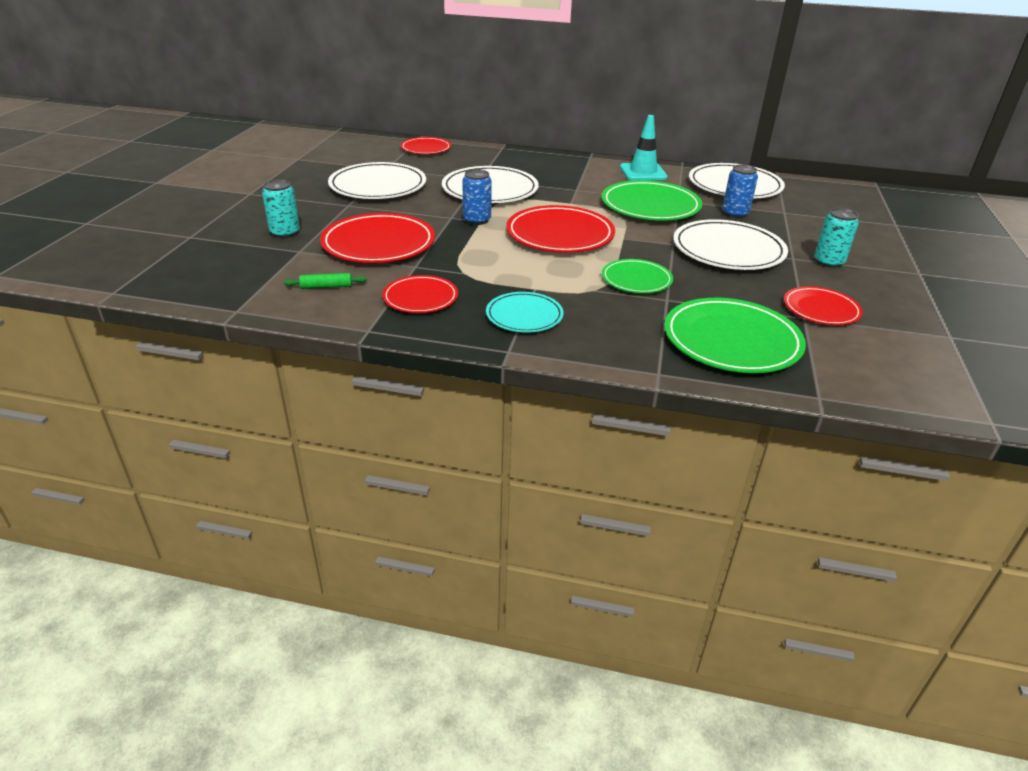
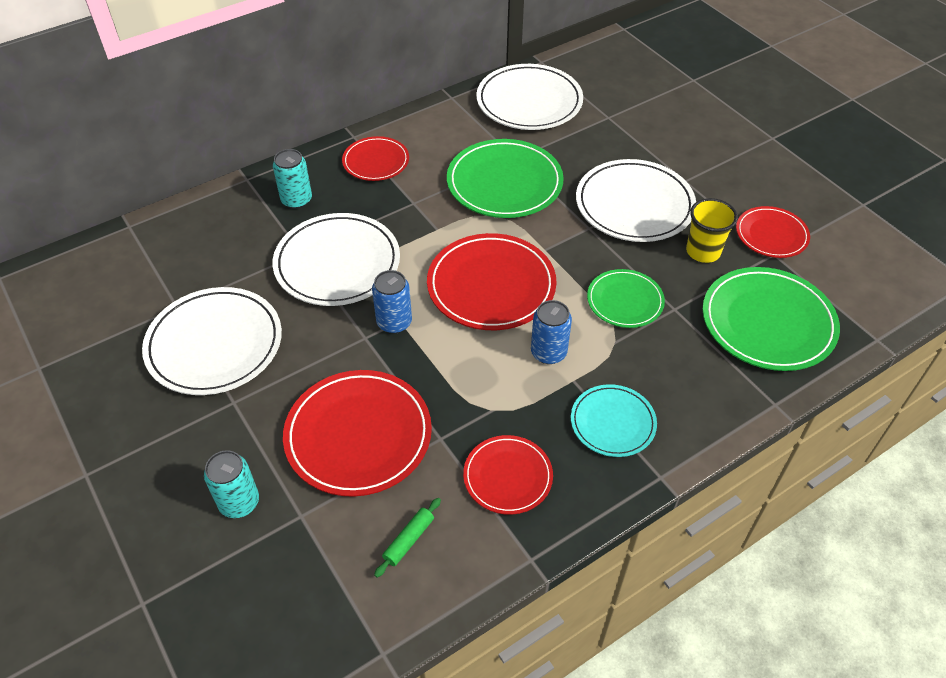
camera: 45 degrees left, 15 degrees up
red plate [401,137,451,154] -> red plate moved to [342,136,409,181]
turquoise traffic cone [620,115,668,180] -> none
blue can [722,165,758,218] -> blue can moved to [531,300,572,364]
turquoise can [814,208,859,268] -> turquoise can moved to [273,149,312,209]
none -> yellow cup [686,198,738,263]

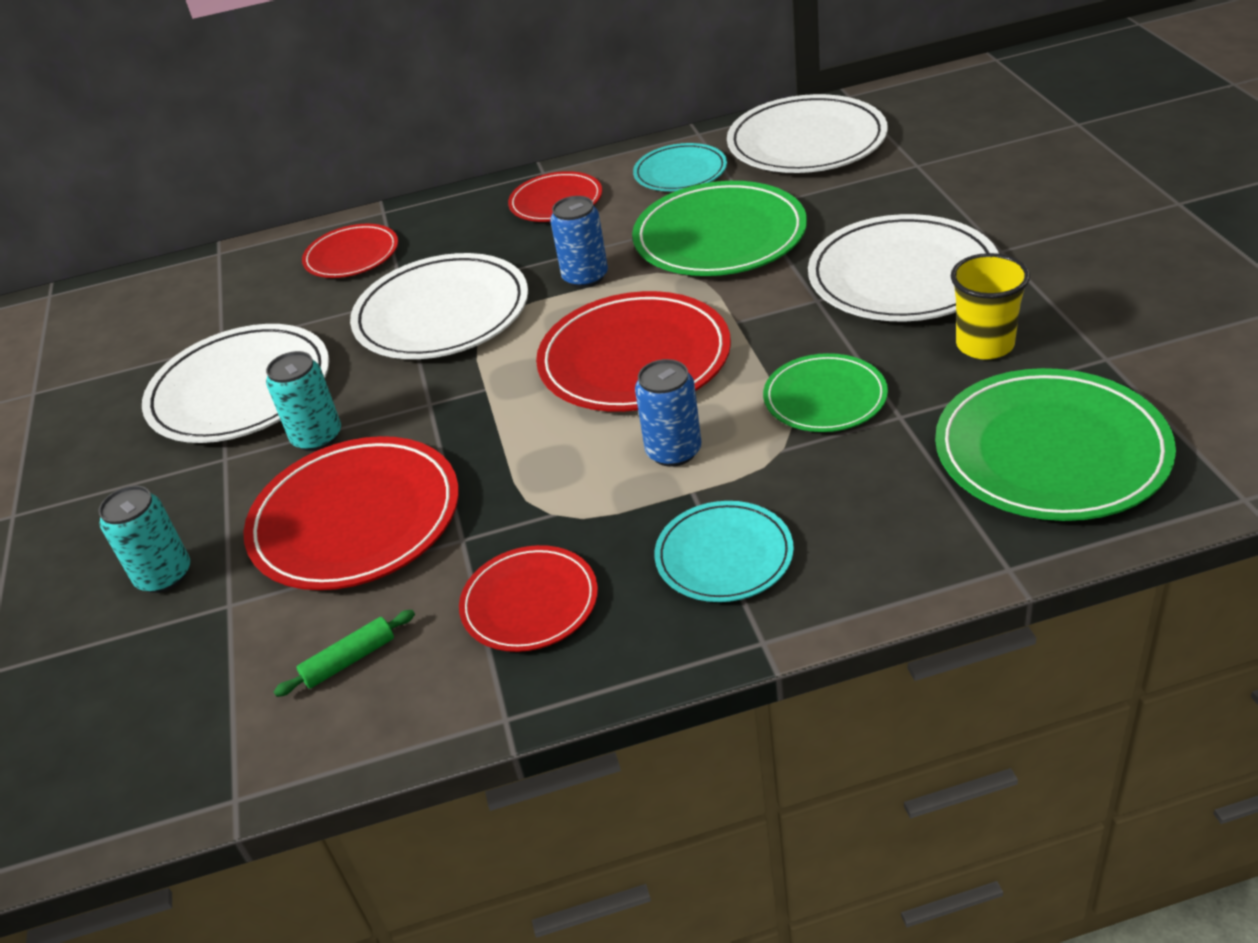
camera: 25 degrees right, 10 degrees down
turquoise can [273,149,312,209] -> turquoise can moved to [266,351,341,451]
blue can [372,270,412,334] -> blue can moved to [550,196,608,288]
red plate [736,206,810,258] -> red plate moved to [302,224,398,278]
none -> turquoise plate [633,143,727,191]

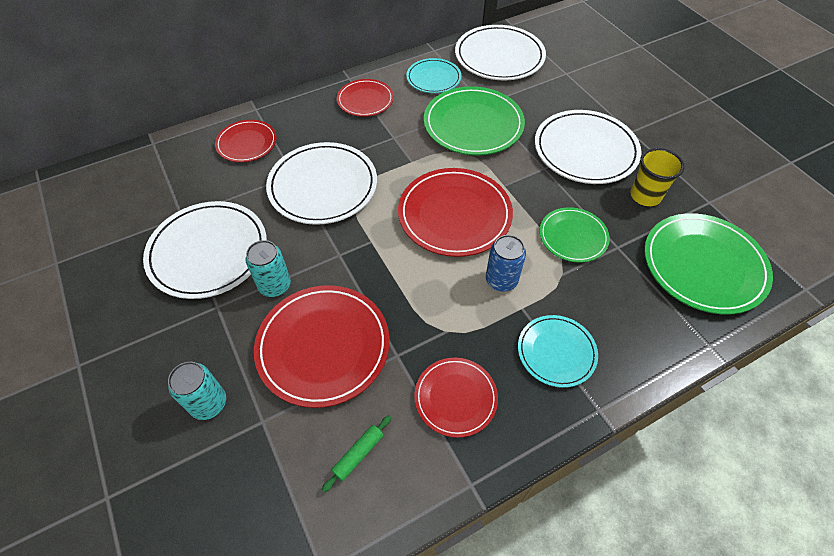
camera: 20 degrees left, 15 degrees up
blue can [550,196,608,288] -> none

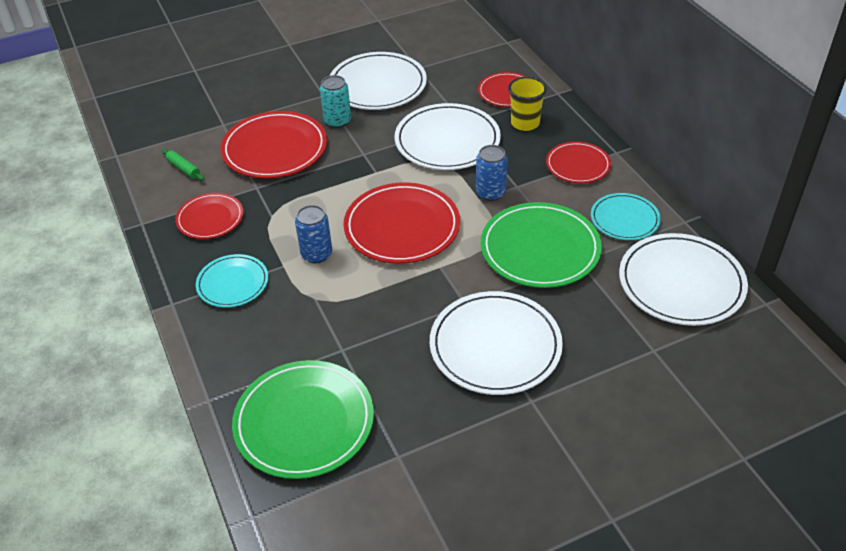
camera: 95 degrees right, 10 degrees down
turquoise can [168,362,226,420] -> none
green plate [539,207,610,262] -> none
yellow cup [631,148,684,206] -> yellow cup moved to [508,77,547,131]
none -> blue can [476,145,508,201]

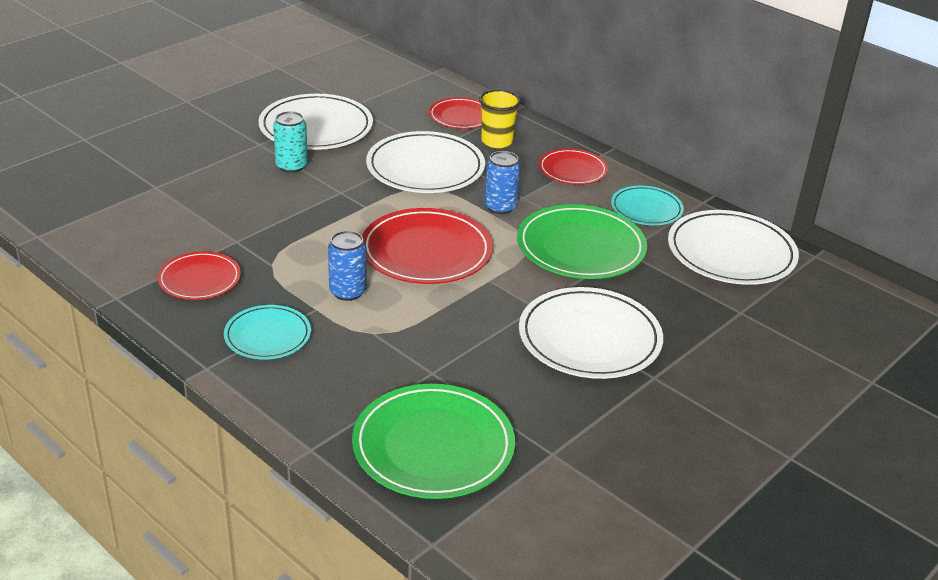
camera: 25 degrees left, 10 degrees down
green rolling pin [162,149,205,181] -> none
red plate [220,111,327,178] -> none

